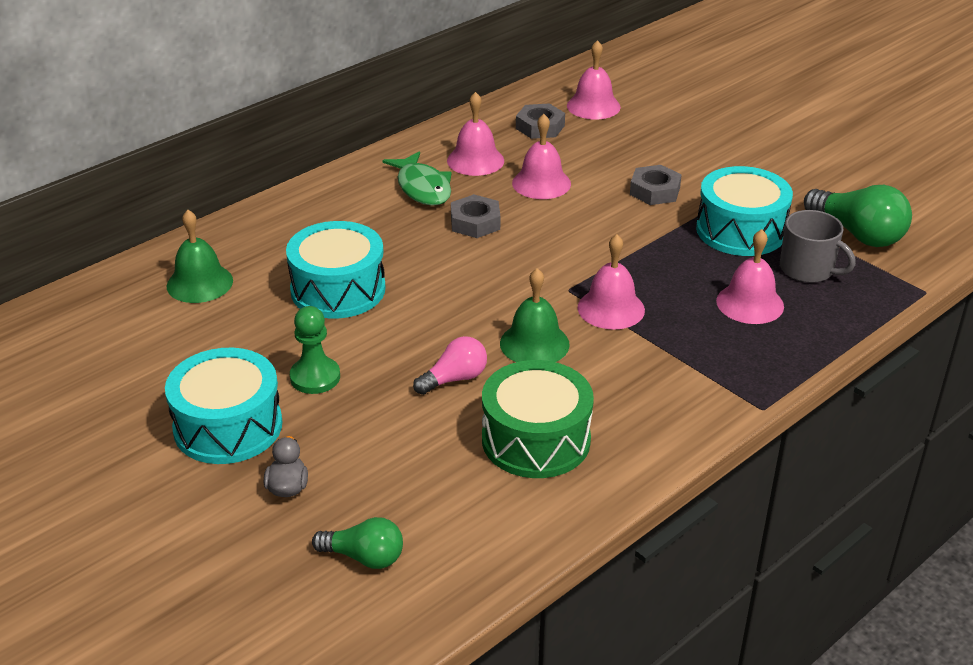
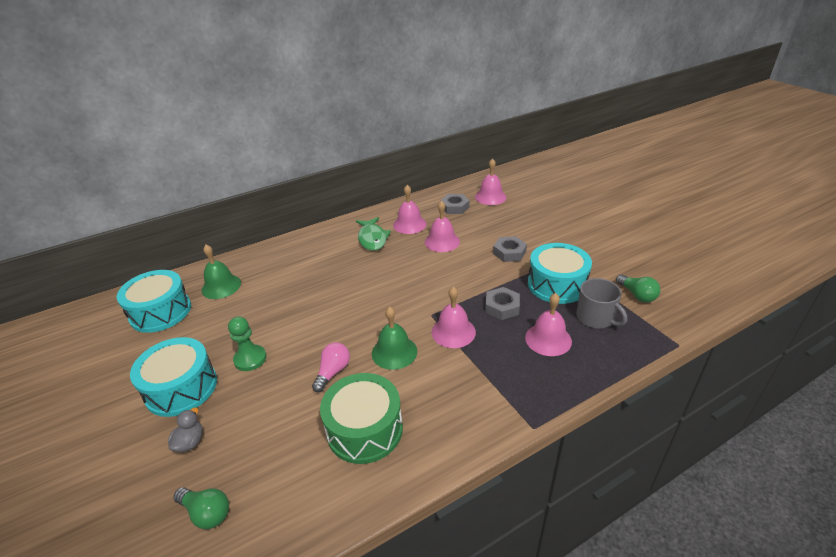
camera: 15 degrees right, 0 degrees up
turquoise drum [286,221,386,318] -> turquoise drum moved to [116,270,191,333]
pink light bulb [413,336,487,395] -> pink light bulb turned 45 degrees counterclockwise [312,342,350,392]
grey nut [451,194,500,238] -> grey nut moved to [485,287,520,320]
green light bulb [804,185,912,247] -> green light bulb [616,274,660,302], size x0.61

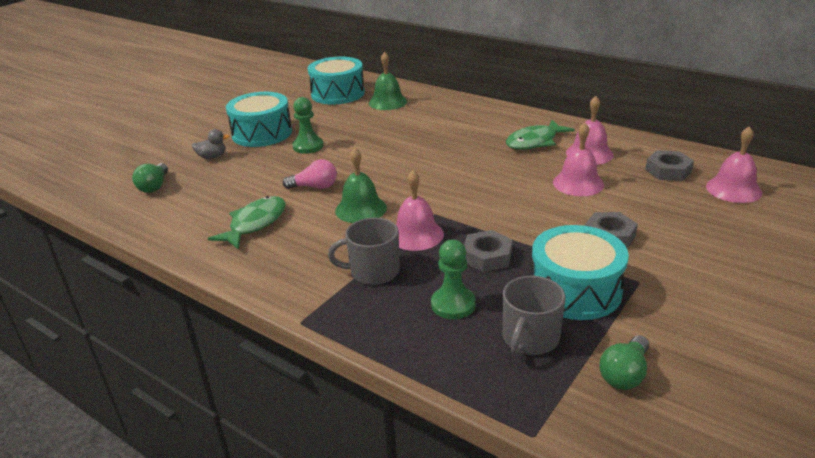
camera: 65 degrees right, 5 degrees down
green drum [320,373,403,464] -> green fish [208,196,286,250]
pink bell [525,293,572,356] -> green pawn [431,240,476,319]
none -> grey mug [328,218,400,285]

